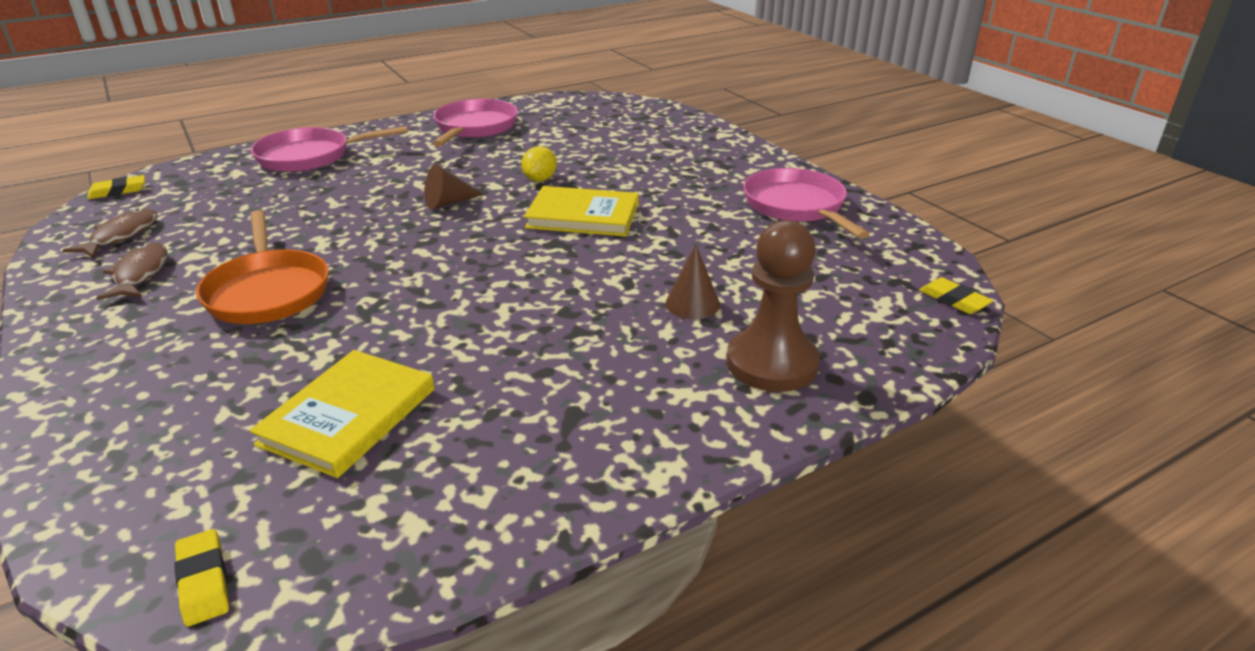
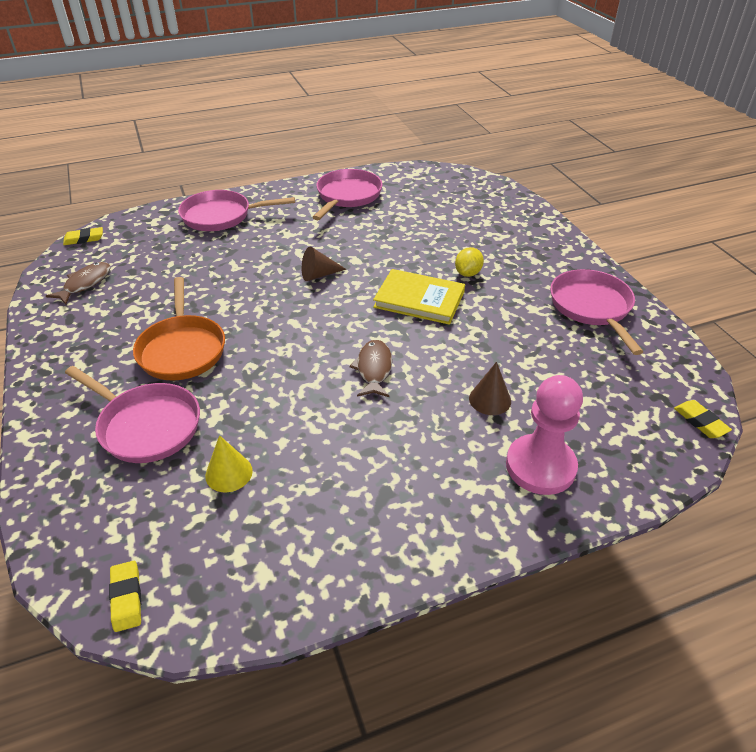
camera: 10 degrees right, 10 degrees up
brown fish [96,243,168,300] -> brown fish moved to [349,340,392,397]
yellow book [249,350,434,478] -> yellow cone [205,435,253,492]
yellow lemon [521,146,557,182] -> yellow lemon moved to [455,247,484,277]
brown pawn [727,220,820,392] -> pink pawn [506,375,583,495]
none -> pink pan [65,366,200,463]

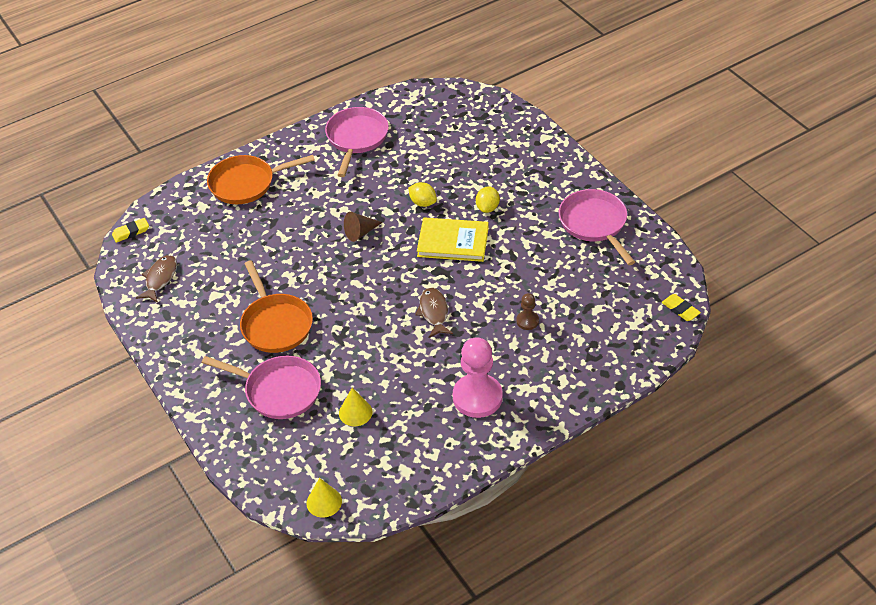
camera: 10 degrees left, 5 degrees up
yellow eraser [109,561,141,632] -> yellow cone [306,478,342,518]
pink pan [178,190,295,231] -> orange pan [207,155,315,204]
brown cone [469,362,511,415] -> brown pawn [516,293,539,330]
pink pawn [506,375,583,495] -> pink pawn moved to [453,337,503,418]
none -> yellow lemon [408,182,437,207]

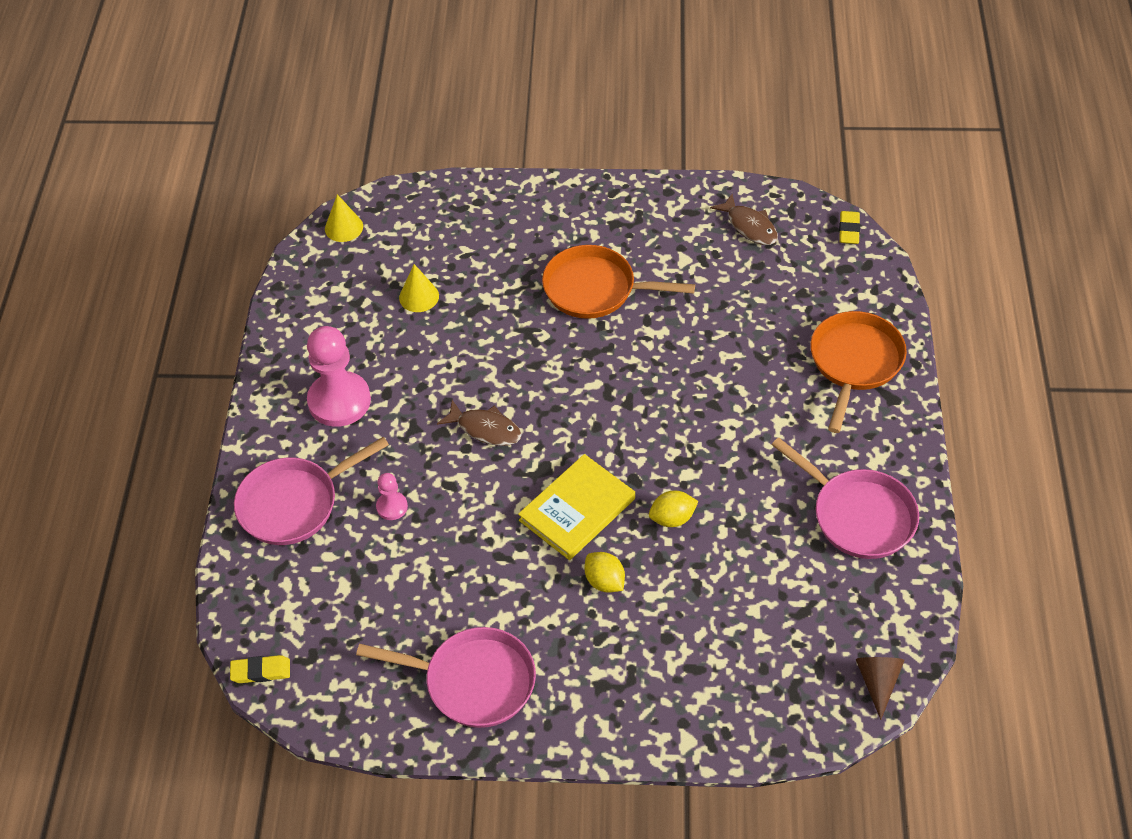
camera: 125 degrees right, 5 degrees up
pink pan [202,356,321,419] -> pink pan moved to [234,437,389,545]
brown cone [344,212,382,242] -> brown cone moved to [856,657,905,720]
brown pawn [516,293,539,330] -> pink pawn [376,473,408,520]

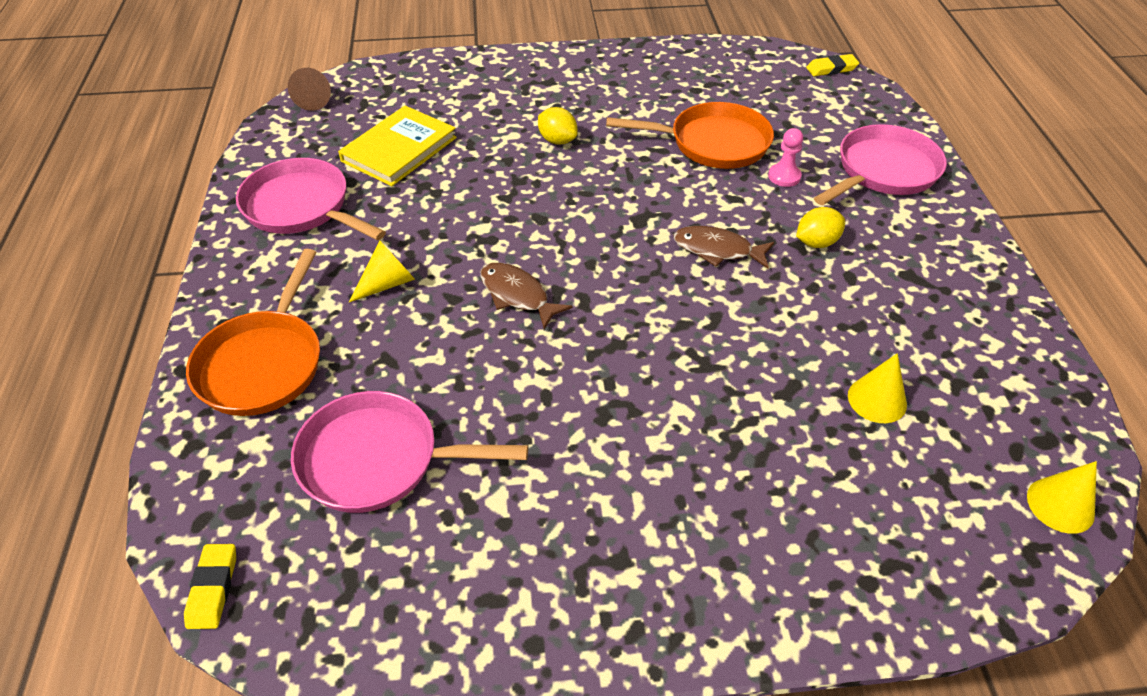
camera: 170 degrees right, 5 degrees down
pink pawn [307,326,371,427] -> none
pink pan [356,627,536,728] -> pink pan moved to [291,391,528,513]
yellow book [518,454,635,560] -> yellow book moved to [338,106,457,186]
orange pan [542,245,695,319] -> orange pan moved to [606,102,774,169]
yellow lemon [649,491,698,527] -> yellow lemon moved to [796,207,845,248]
brown fish [710,194,778,245] -> brown fish moved to [480,263,573,330]
none -> yellow cone [349,240,415,302]

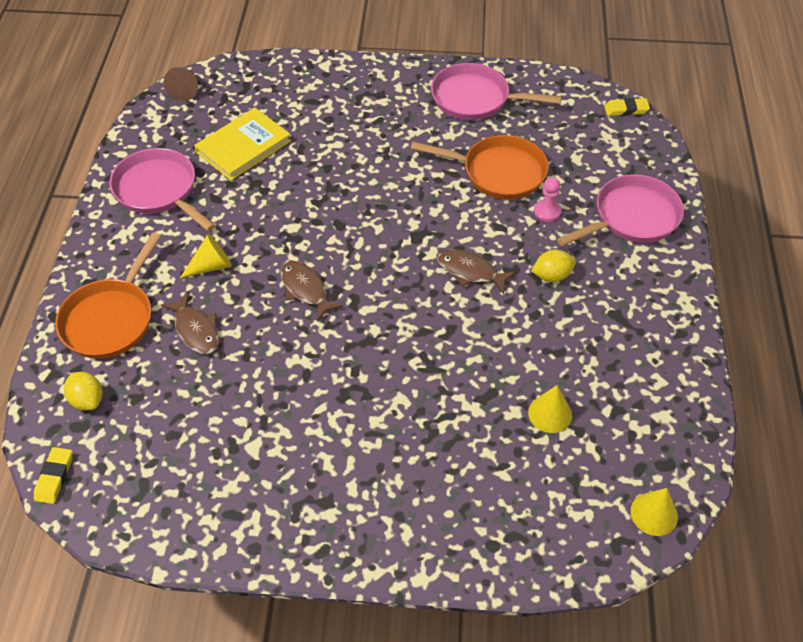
camera: 10 degrees right, 5 degrees up
pink pan [291,391,528,513] -> pink pan moved to [431,63,562,120]
yellow lemon [538,107,578,145] -> yellow lemon moved to [64,372,102,411]
none -> brown fish [161,291,219,354]

